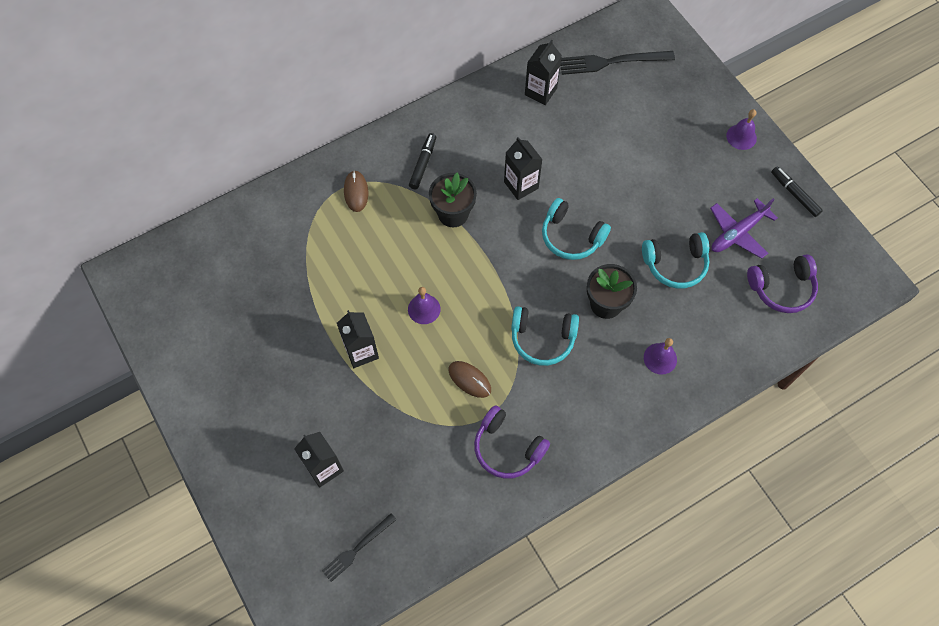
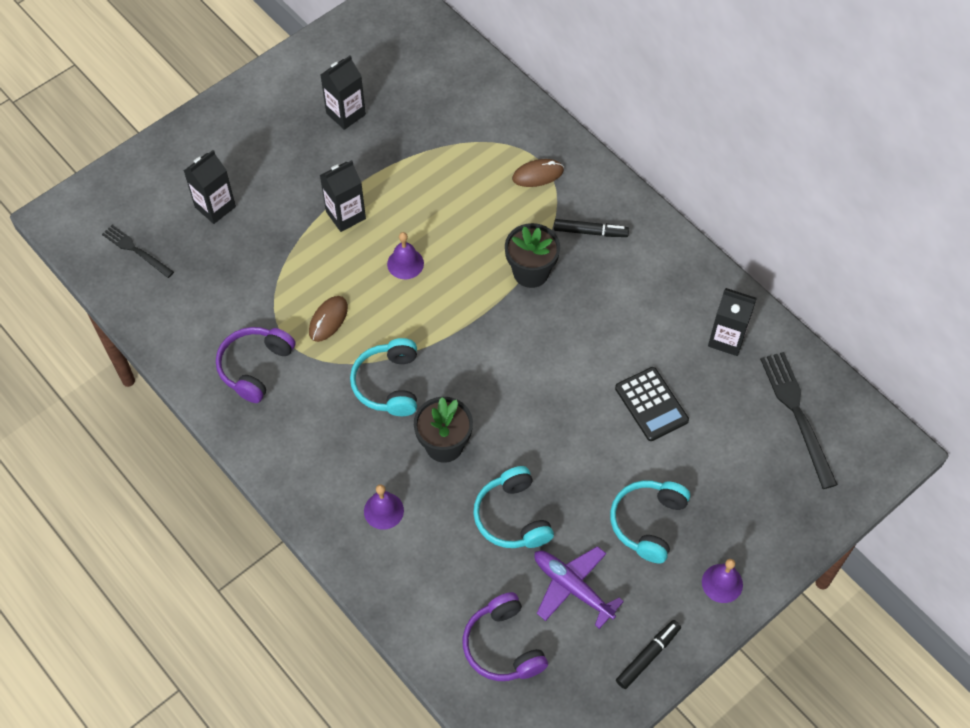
camera: 80 degrees right, 5 degrees down
black carton [504,137,543,200] -> black carton moved to [320,55,366,130]
turquoise headphones [542,198,611,260] -> turquoise headphones moved to [610,481,690,564]
none -> black calculator [615,367,689,441]

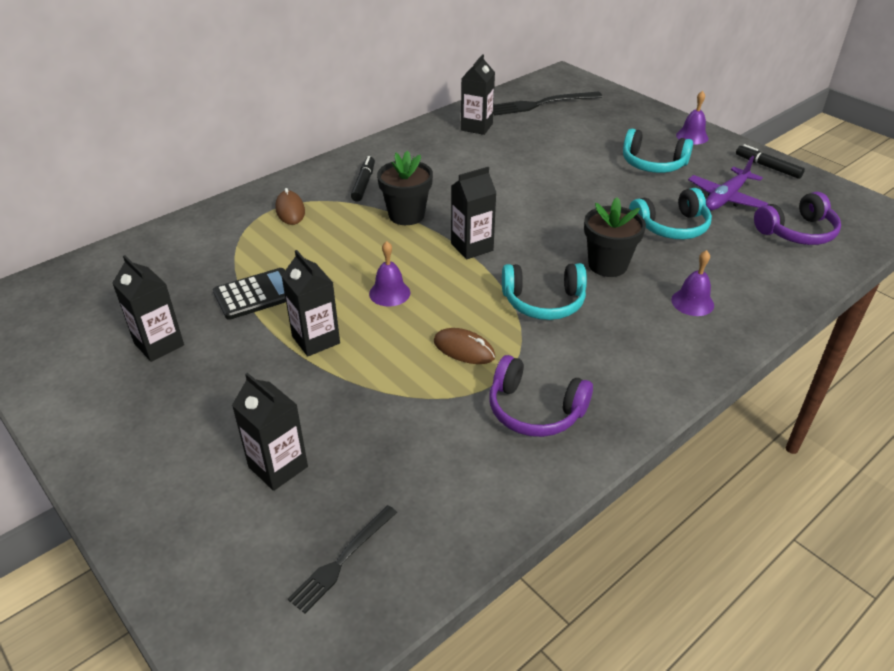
camera: 90 degrees left, 20 degrees down
black calculator [615,367,689,441] -> black calculator moved to [213,268,286,320]
none -> black carton [451,167,496,259]

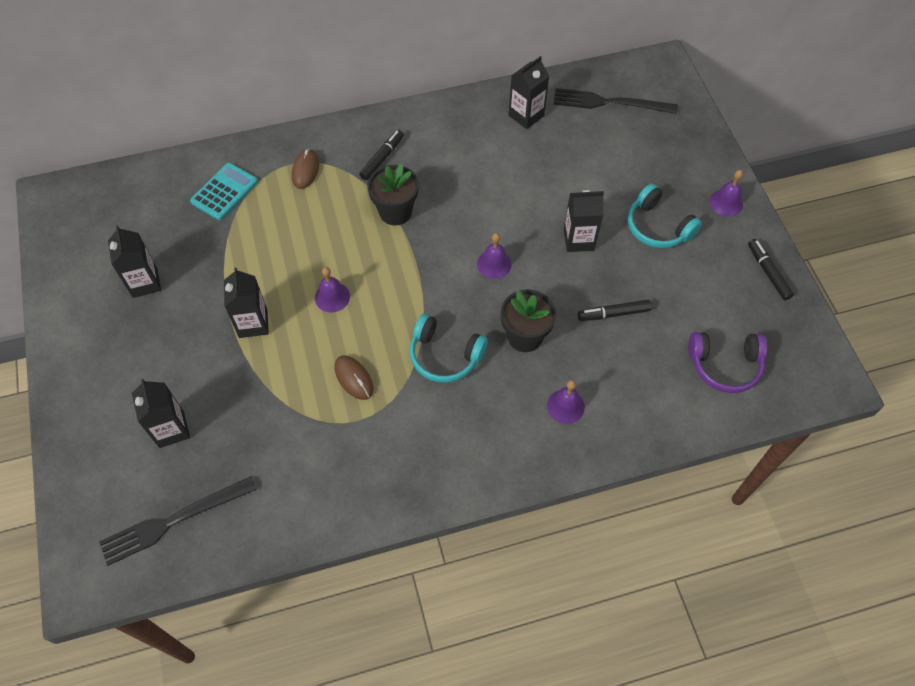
camera: 25 degrees right, 20 degrees up
black calculator [213,268,286,320] -> none
black fork [288,505,397,613] -> black fork [99,476,257,566], size x1.63
black carton [451,167,496,259] -> black carton moved to [564,190,604,252]
purple headphones [489,355,593,437] -> none
turquoise headphones [629,188,712,239] -> black marker [578,300,652,321]
purple plane [688,156,768,210] -> none
none -> turquoise calculator [190,163,258,220]
none -> purple bell [477,233,512,279]

